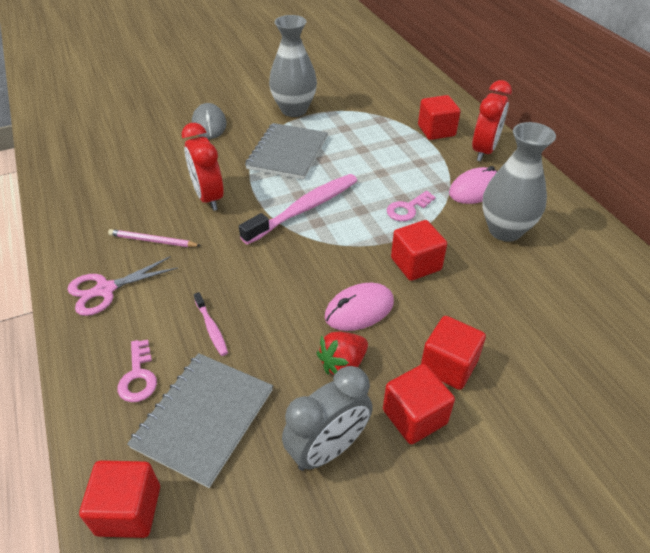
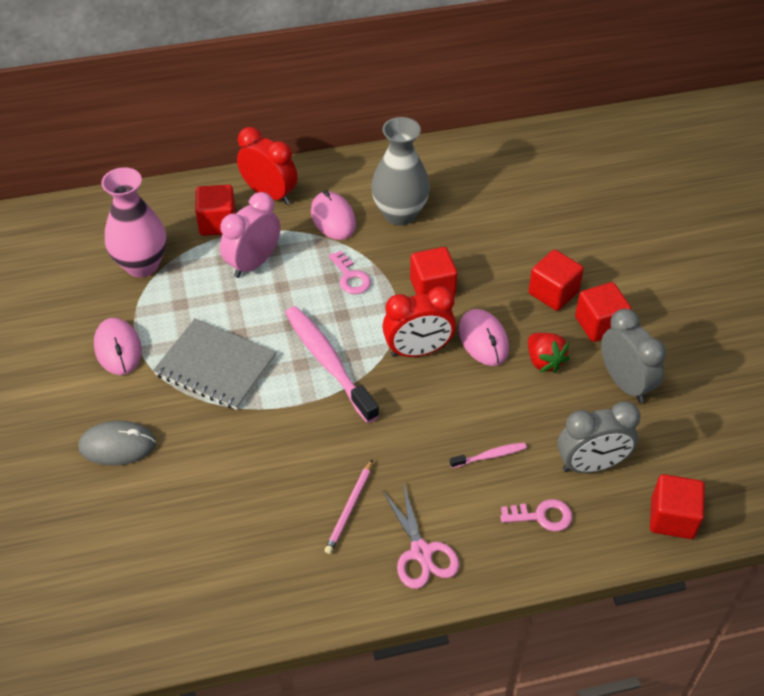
camera: 80 degrees left, 5 degrees up
grey notebook [127,353,273,488] -> grey clock [558,401,641,473]
red clock [182,123,224,211] -> red clock moved to [382,286,456,357]
grey vase [269,15,317,117] -> pink mouse [94,318,142,375]
none -> pink vase [101,167,166,277]
none -> pink clock [220,192,280,278]

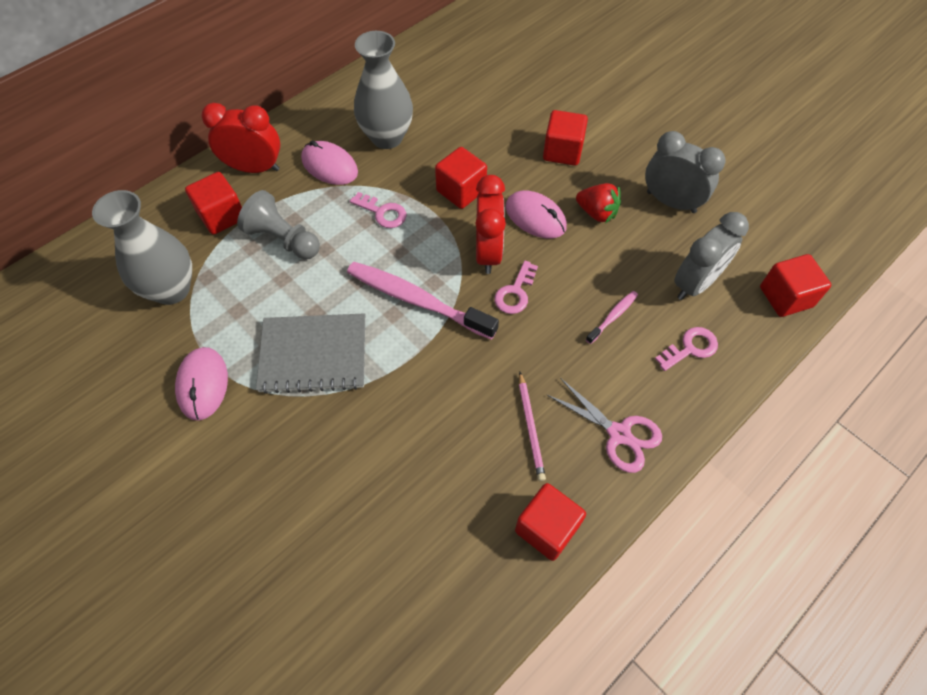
camera: 30 degrees left, 10 degrees up
grey mouse [78,421,156,466] -> none
pink mouse [94,318,142,375] -> pink mouse turned 45 degrees clockwise [175,347,228,421]
pink vase [101,167,166,277] -> grey vase [92,190,192,305]
pink clock [220,192,280,278] -> grey pawn [237,190,320,259]
red clock [382,286,456,357] -> red clock turned 45 degrees counterclockwise [476,175,506,274]
red cube [575,282,631,342] -> red cube moved to [515,483,586,561]
none -> pink key [494,261,538,314]

